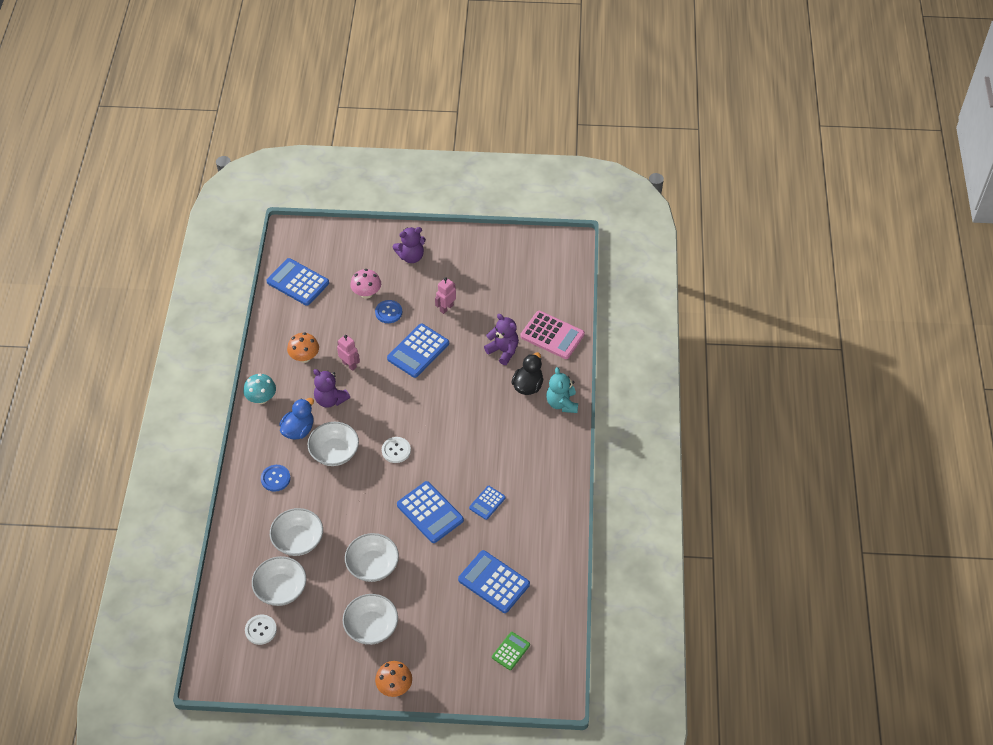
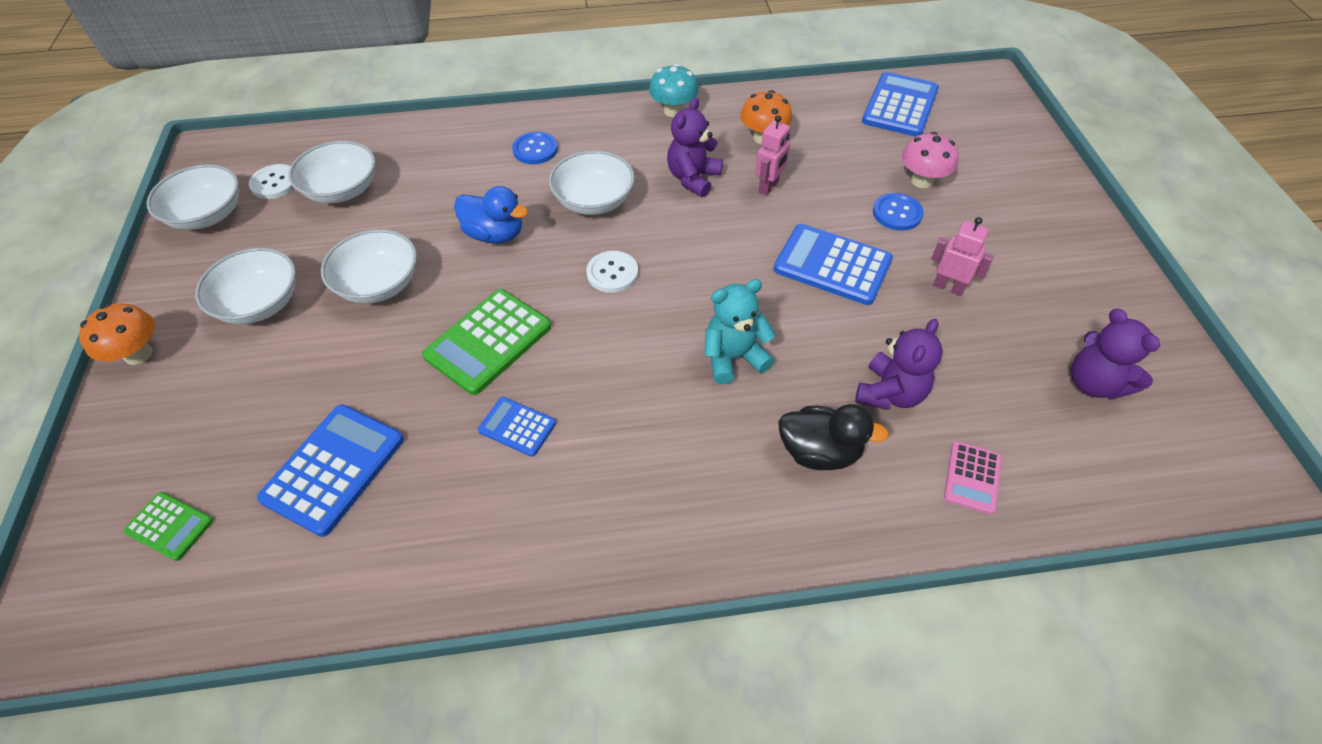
camera: 80 degrees right, 0 degrees up
white bowl [270,508,323,556] -> white bowl moved to [146,164,239,230]
blue duck [279,398,314,440] -> blue duck moved to [454,186,528,243]
purple teddy bear [393,227,426,263] -> purple teddy bear moved to [1071,308,1160,400]
blue calculator [397,481,464,543] -> green calculator [422,289,551,395]
pink calculator [520,311,585,359] -> pink calculator [944,441,1002,514], size x0.55
turquoise teddy bear [546,367,578,413] -> turquoise teddy bear moved to [705,279,775,384]

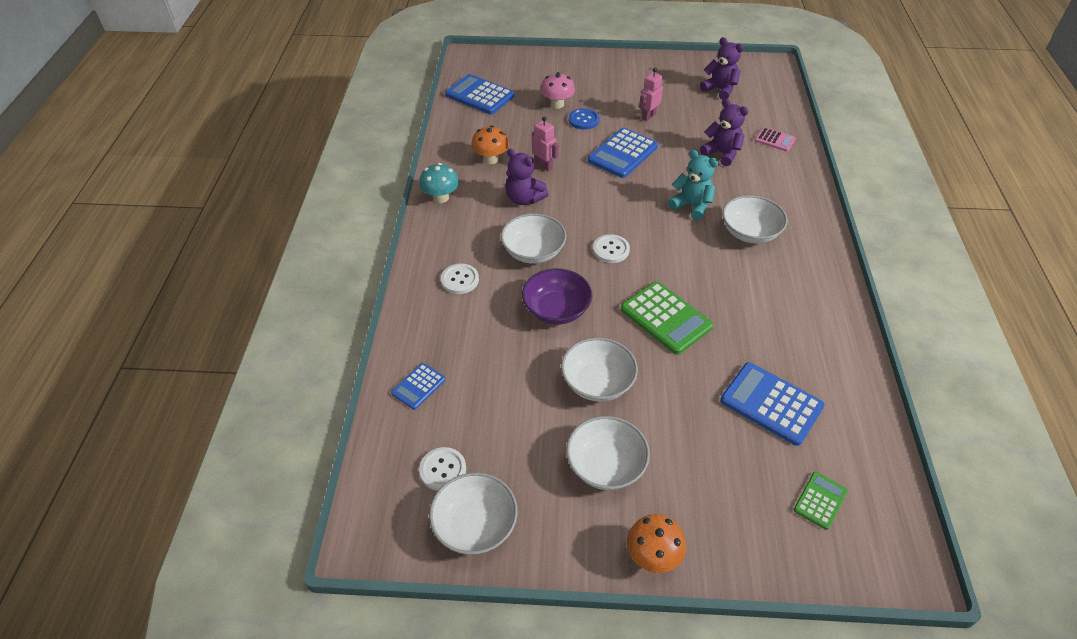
camera: 80 degrees left, 5 degrees down
white bowl [289,140,376,204] -> white bowl moved to [722,195,788,244]
blue duck [454,186,528,243] -> purple bowl [522,269,592,324]
blue calculator [478,397,556,457] -> blue calculator moved to [391,363,445,410]
blue button [512,131,558,164] -> white button [441,263,479,294]
turquoise teddy bear [705,279,775,384] -> turquoise teddy bear turned 135 degrees clockwise [668,150,718,220]
black duck [778,404,889,470] -> none
purple teddy bear [1071,308,1160,400] -> purple teddy bear turned 120 degrees counterclockwise [700,37,744,100]

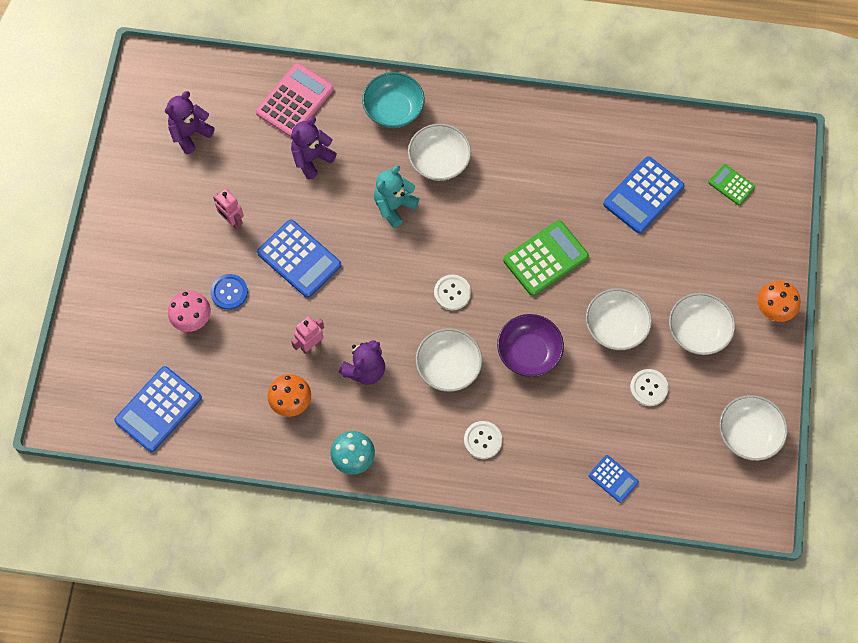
camera: 85 degrees left, 20 degrees up
white button [419,447,466,491] -> white button moved to [630,369,668,406]
pink calculator [755,127,796,152] -> pink calculator [256,63,334,137], size x1.81
none -> turquoise bowl [362,72,425,128]

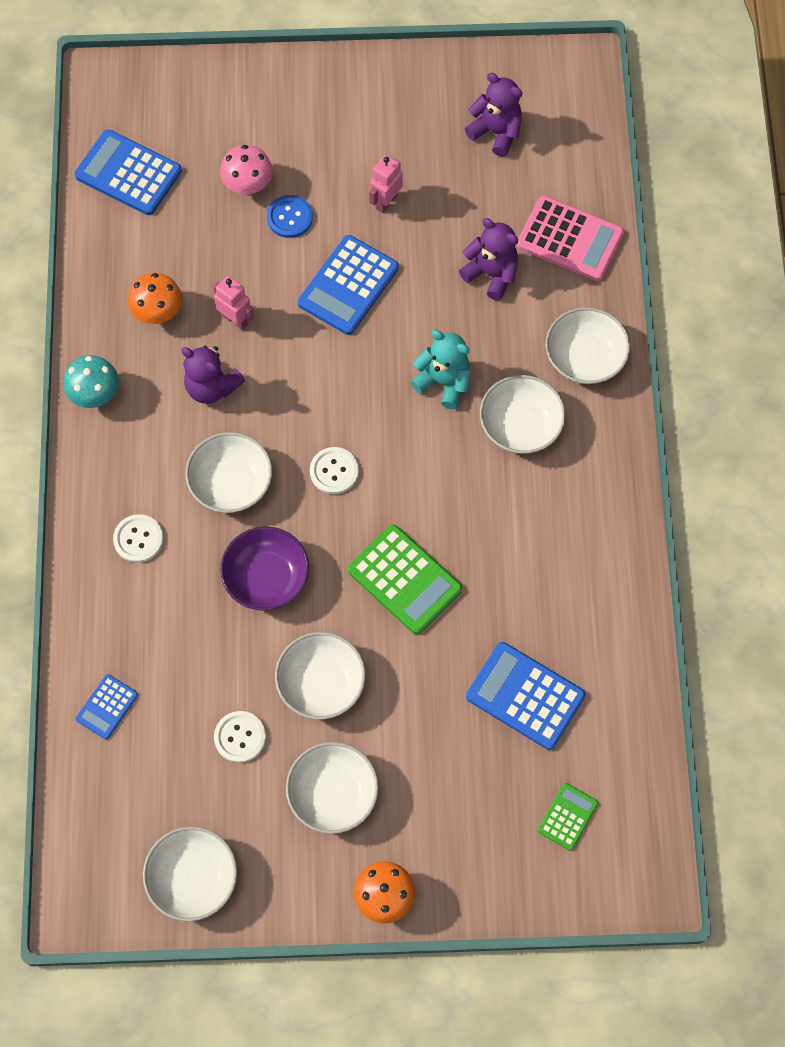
camera: 80 degrees right, 0 degrees up
turquoise bowl [362,72,425,128] -> white bowl [546,307,630,384]

